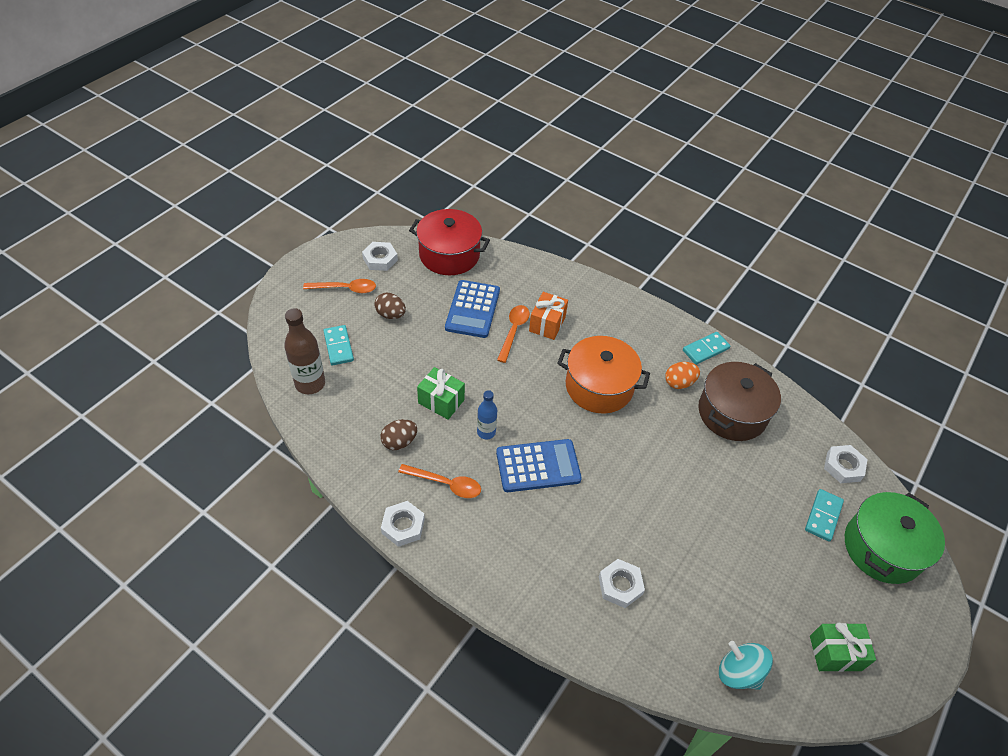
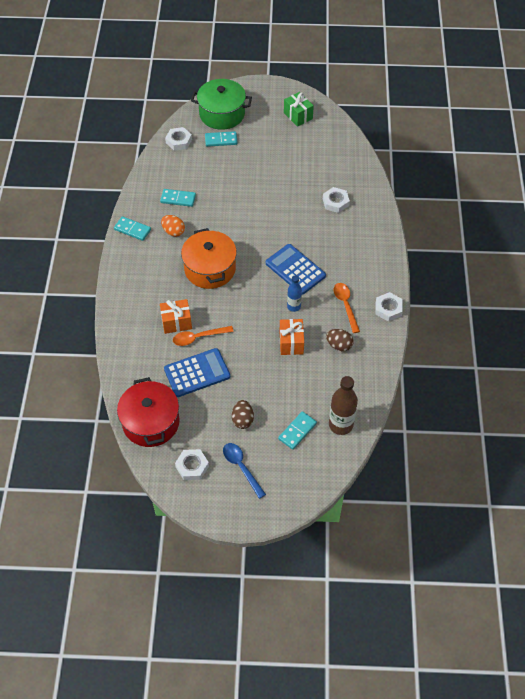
camera: 120 degrees left, 5 degrees up
orange spoon [303,279,376,293] -> blue spoon [223,443,266,499]
green gift [417,367,465,420] -> orange gift [280,319,304,355]
brown pot [698,362,781,441] -> turquoise domino [160,189,196,207]
turquoise spinning top [719,641,773,690] -> none

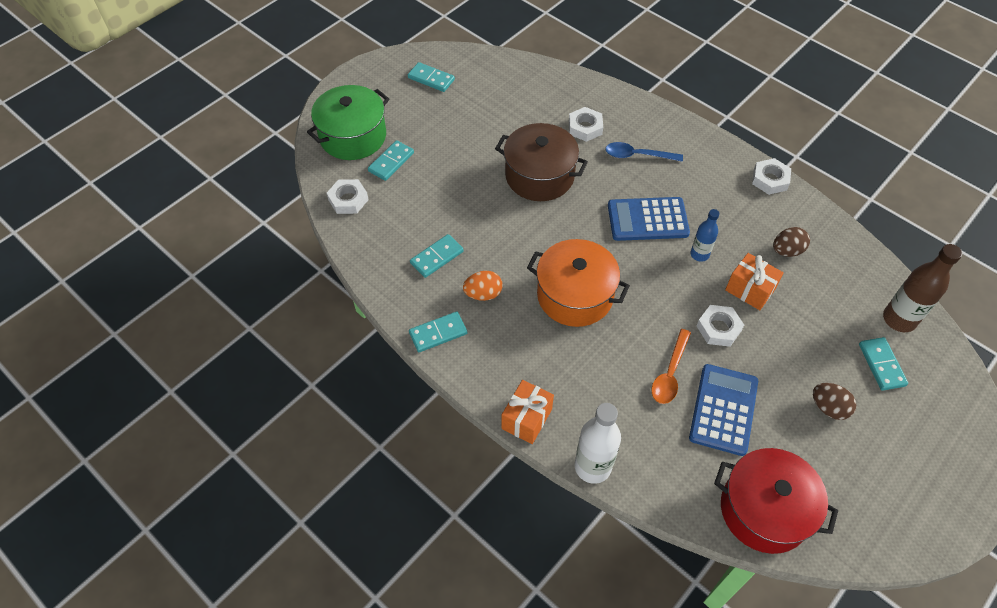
camera: 50 degrees left, 0 degrees up
orange gift [160,299,192,334] -> orange gift moved to [502,380,554,444]
white nut [175,449,209,480] -> white nut moved to [697,305,744,347]
blue spoon [223,443,266,499] -> blue spoon moved to [605,142,683,162]
green gift [284,92,314,127] -> turquoise domino [408,62,455,92]
orange spoon [333,283,360,333] -> none
none -> brown pot [495,123,588,201]
none -> white bottle [574,403,621,484]

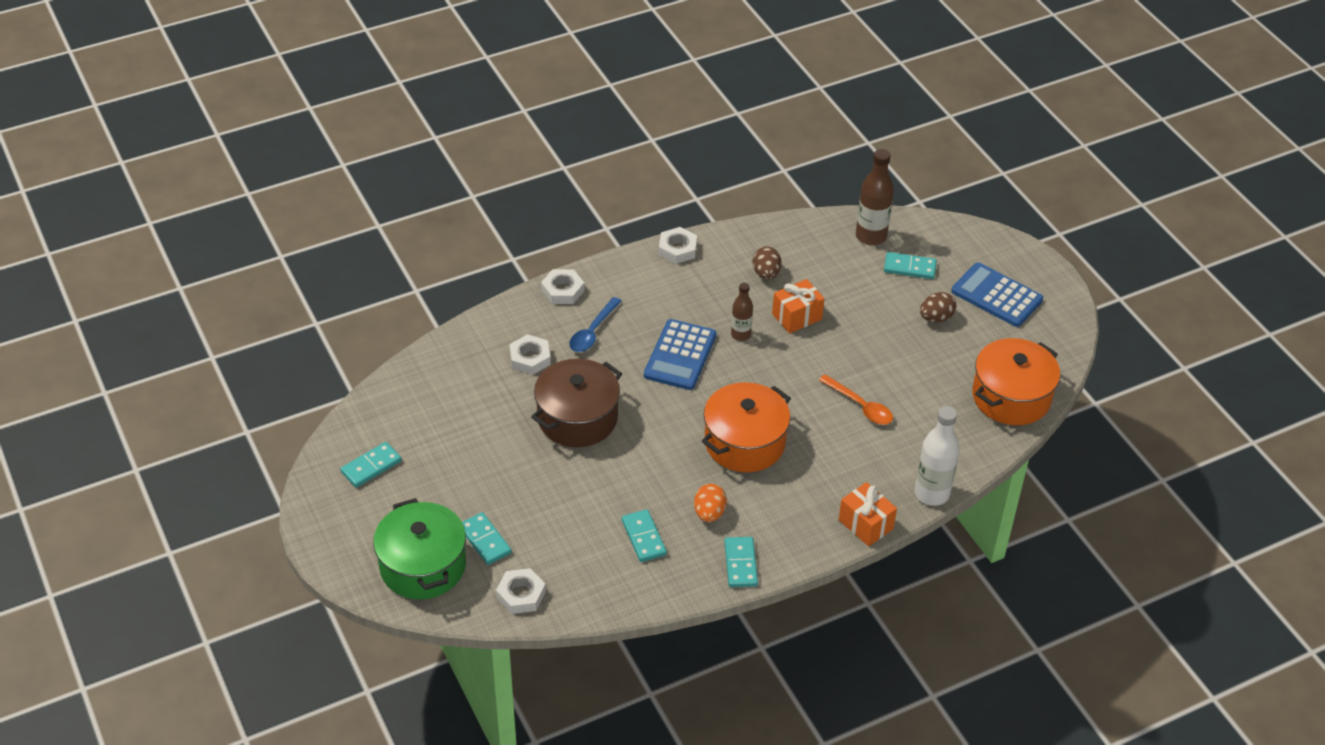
camera: 70 degrees left, 10 degrees down
blue calculator [689,364,758,456] -> blue calculator moved to [951,262,1043,327]
blue bottle [690,209,719,262] -> brown bottle [731,282,753,341]
white nut [697,305,744,347] -> white nut moved to [541,269,584,304]
red pot [714,448,838,554] -> orange pot [972,338,1060,425]

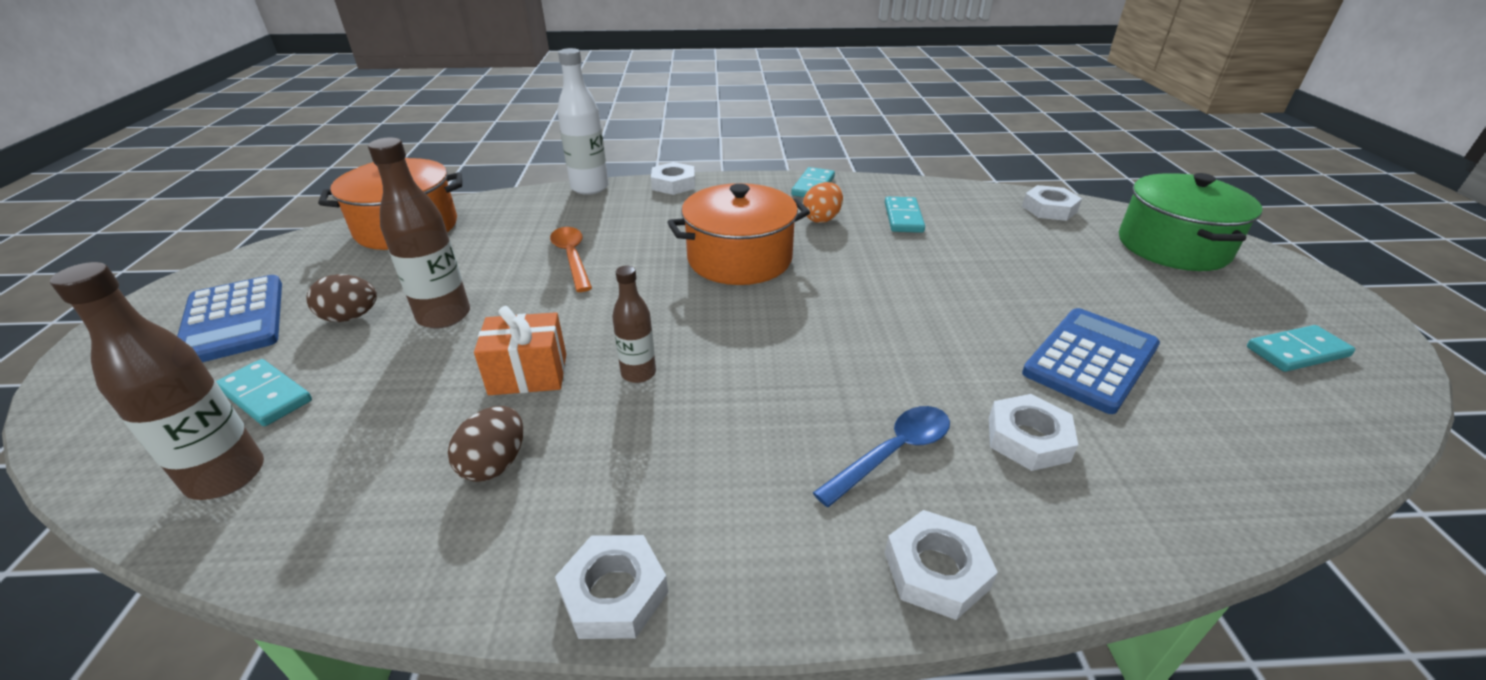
camera: 155 degrees left, 10 degrees down
turquoise domino [462,512,512,565] -> none
brown pot [531,358,622,447] -> none
blue calculator [644,319,716,390] -> blue calculator moved to [1022,308,1160,414]
orange gift [839,482,897,546] -> white nut [651,162,695,195]
none -> brown bottle [368,137,470,329]

